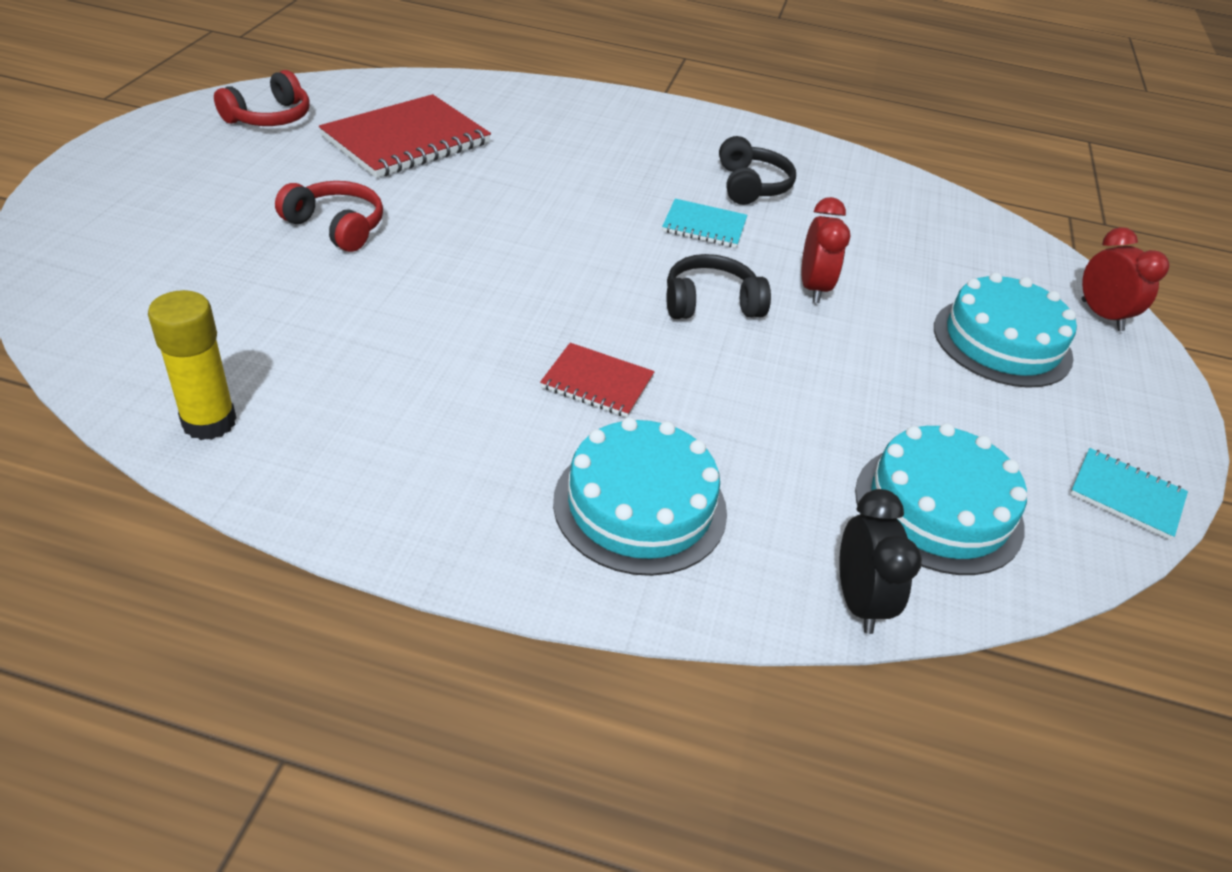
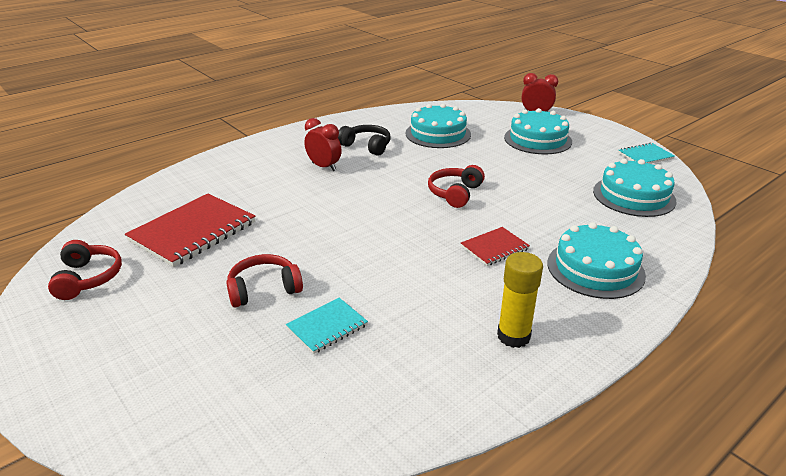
camera: 50 degrees left, 10 degrees down
yellow glue stick [148,290,236,440] -> yellow glue stick moved to [497,252,543,348]
red notebook [319,94,491,178] -> red notebook turned 45 degrees clockwise [125,193,255,267]
turquoise notebook [662,199,747,248] -> turquoise notebook moved to [286,298,368,354]
black headphones [666,254,771,319] -> red headphones [428,165,485,208]
red clock [802,197,851,303] -> red clock moved to [304,118,342,172]
black clock [839,489,922,634] -> none
none -> turquoise cake [405,103,471,148]

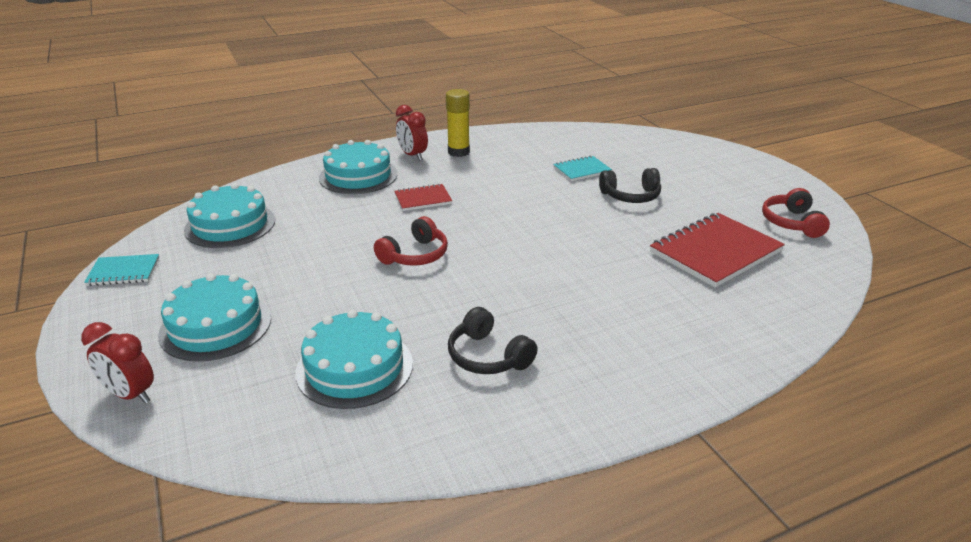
camera: 165 degrees left, 0 degrees up
red headphones [226,254,303,307] -> black headphones [599,168,661,203]
red clock [304,118,342,172] -> red clock moved to [396,105,428,161]

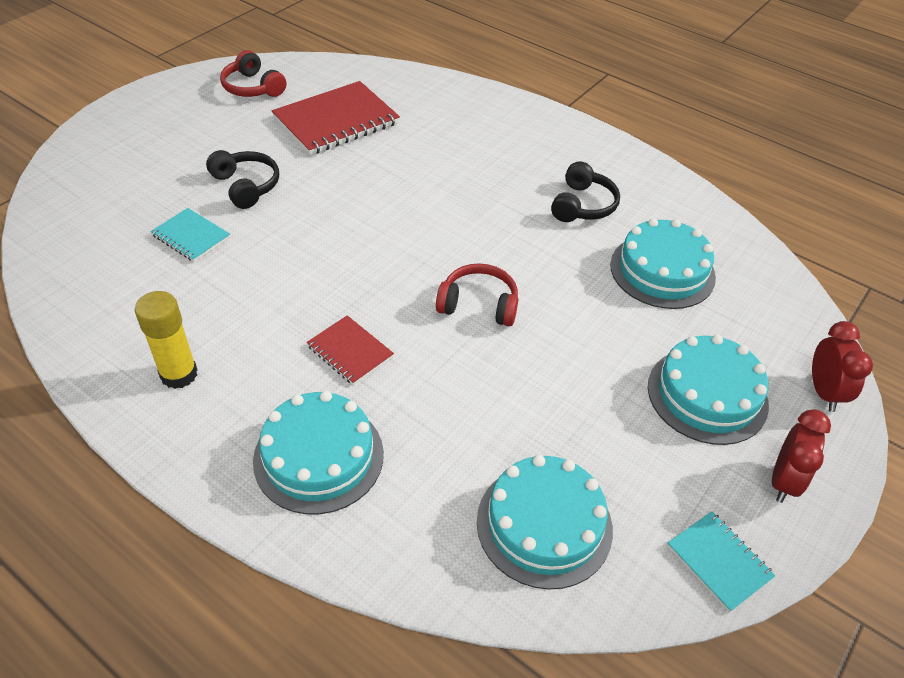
camera: 120 degrees left, 15 degrees up
red clock [396,105,428,161] -> red clock moved to [772,409,831,503]
red notebook [650,213,785,287] -> red notebook turned 60 degrees counterclockwise [272,81,400,155]
red headphones [762,188,830,238] -> red headphones turned 75 degrees clockwise [220,50,286,97]

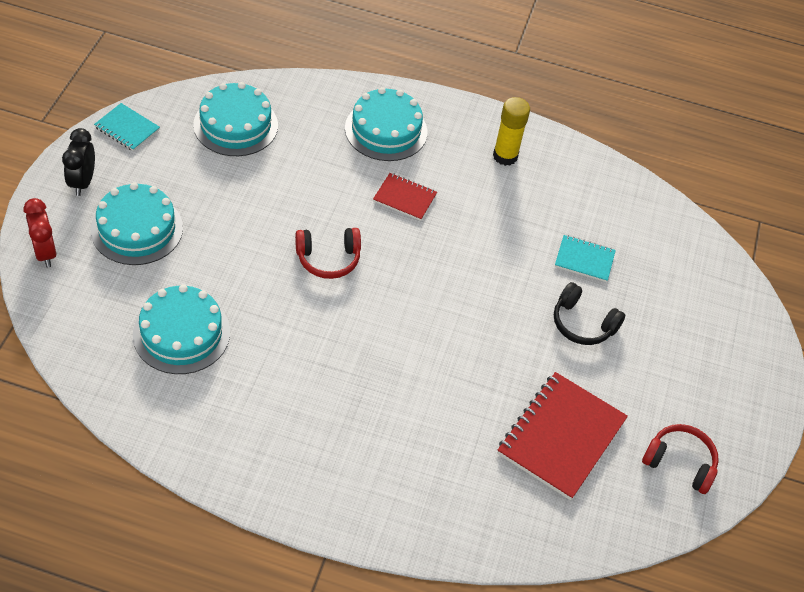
camera: 155 degrees right, 5 degrees up
black headphones [551,161,620,222] -> none
red clock [772,409,831,503] -> black clock [62,128,95,196]

